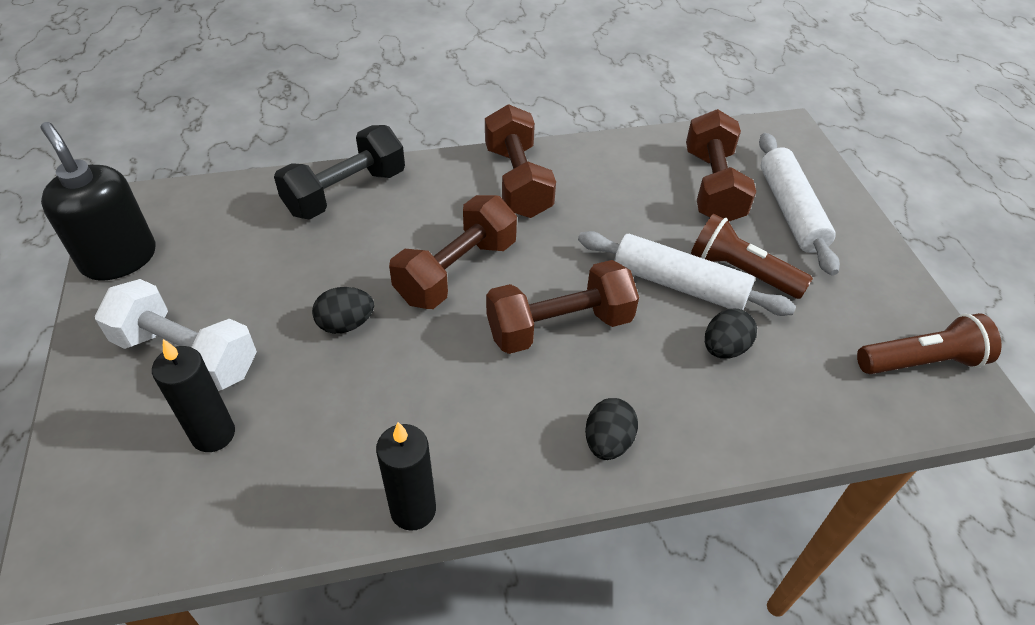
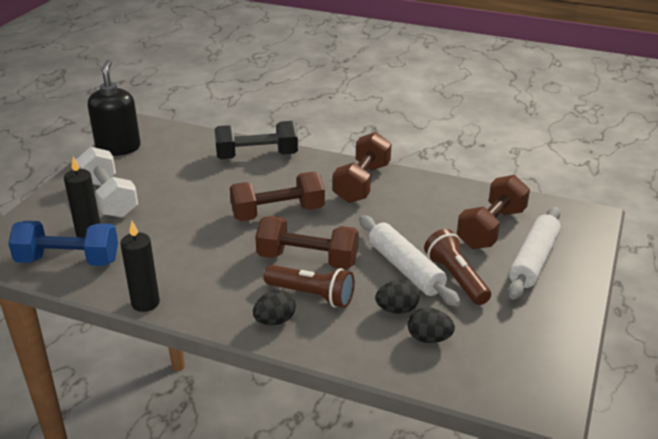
camera: 35 degrees right, 15 degrees down
black egg [312,287,374,334] -> black egg moved to [408,308,455,343]
brown flashlight [857,313,1002,374] -> brown flashlight moved to [264,265,355,308]
none -> blue dumbbell [8,221,118,266]

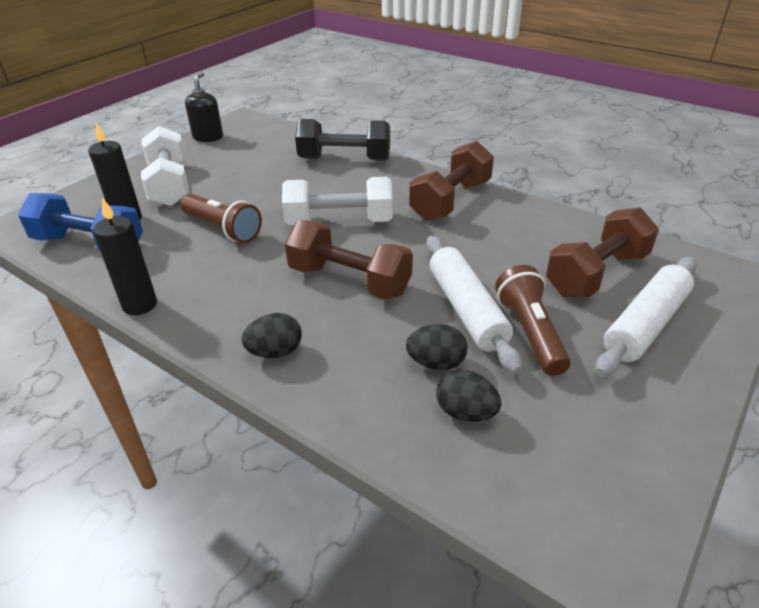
camera: 15 degrees right, 5 degrees up
black soap dispenser [88,60,141,156] -> black soap dispenser [185,72,223,142], size x0.66
brown dumbbell [230,172,325,221] -> white dumbbell [282,177,393,225]
brown flashlight [264,265,355,308] -> brown flashlight moved to [180,194,262,243]

